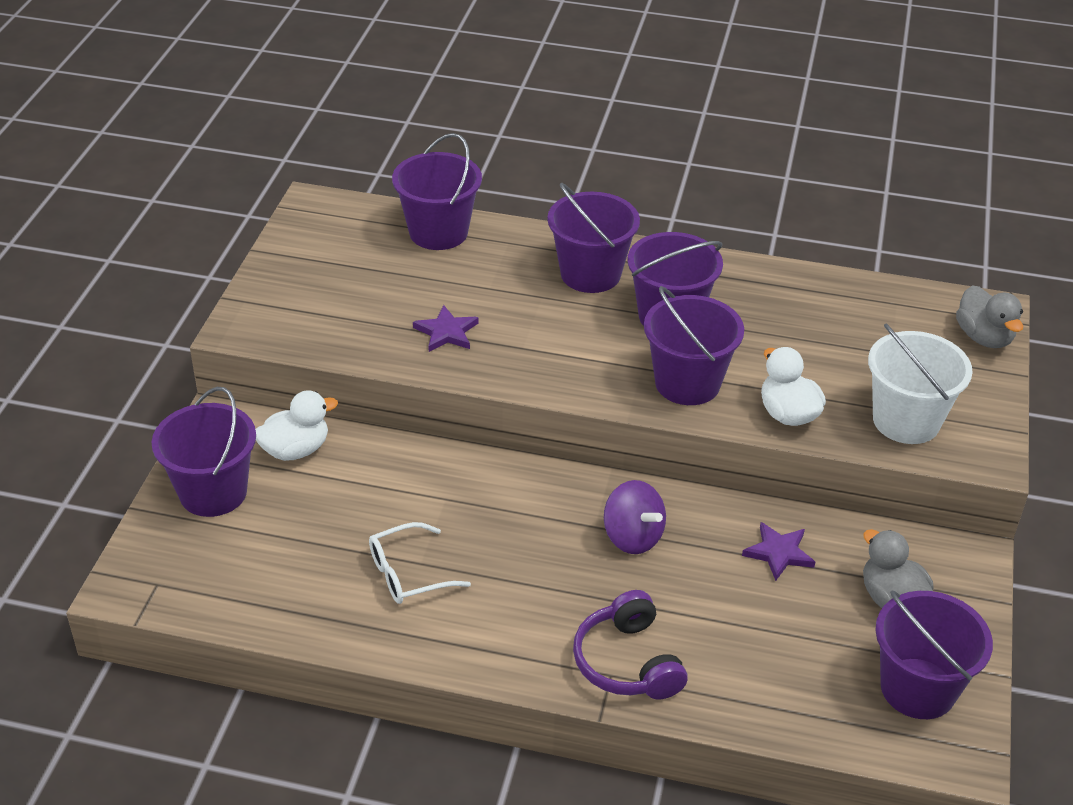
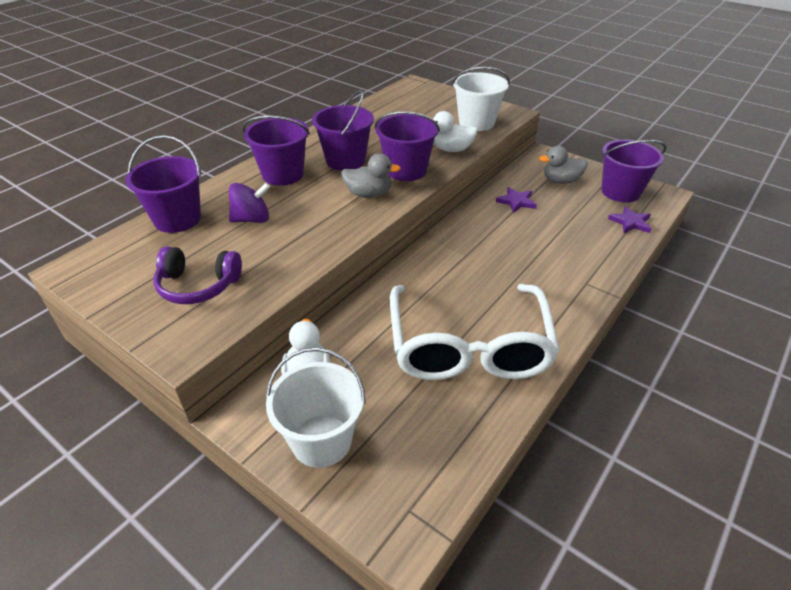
camera: 65 degrees left, 0 degrees up
purple bucket [152,387,256,517] -> white bucket [266,347,366,468]
white glasses [369,522,471,604] -> white glasses [390,284,560,380], size x2.32
purple star [413,305,479,352] -> purple star moved to [608,206,652,233]
purple headphones [573,590,688,699] -> purple headphones moved to [153,247,242,304]
purple spinning top [604,480,666,554] -> purple spinning top moved to [229,183,270,223]
grey duck [956,285,1023,348] -> grey duck moved to [341,153,401,198]

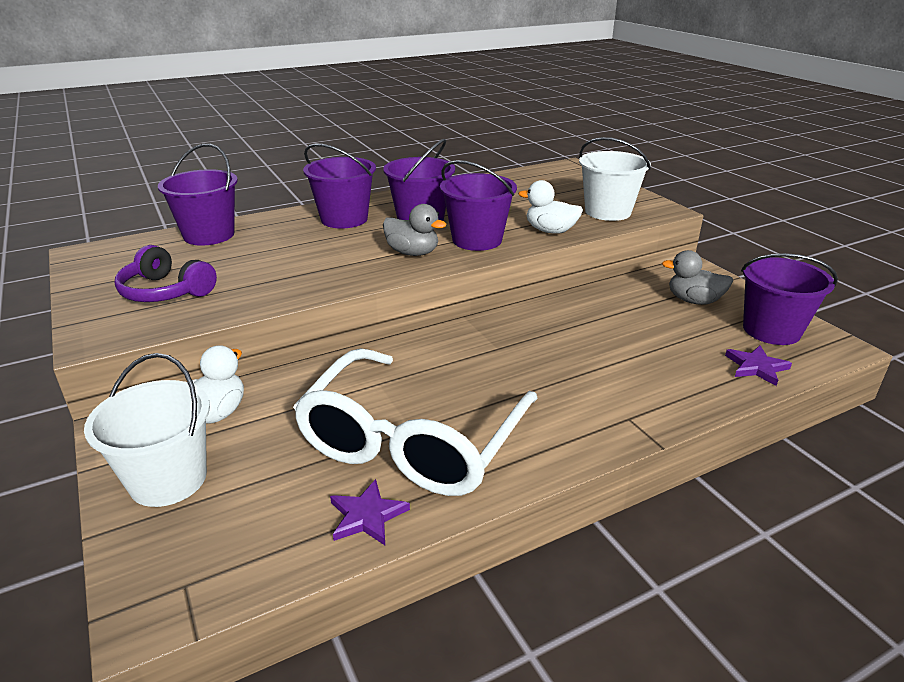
camera: 25 degrees right, 10 degrees down
purple spinning top [229,183,270,223] -> none
purple star [496,187,537,213] -> purple star moved to [330,479,410,545]

